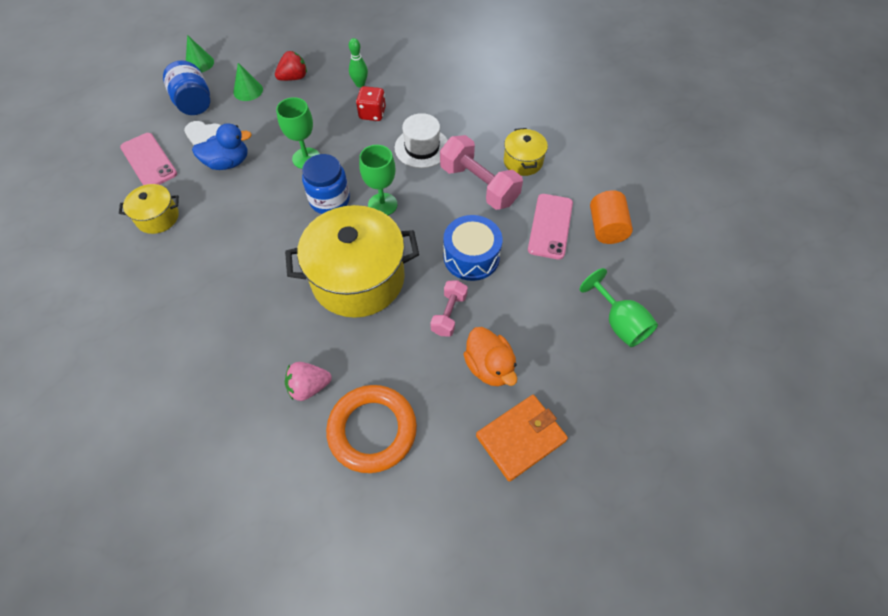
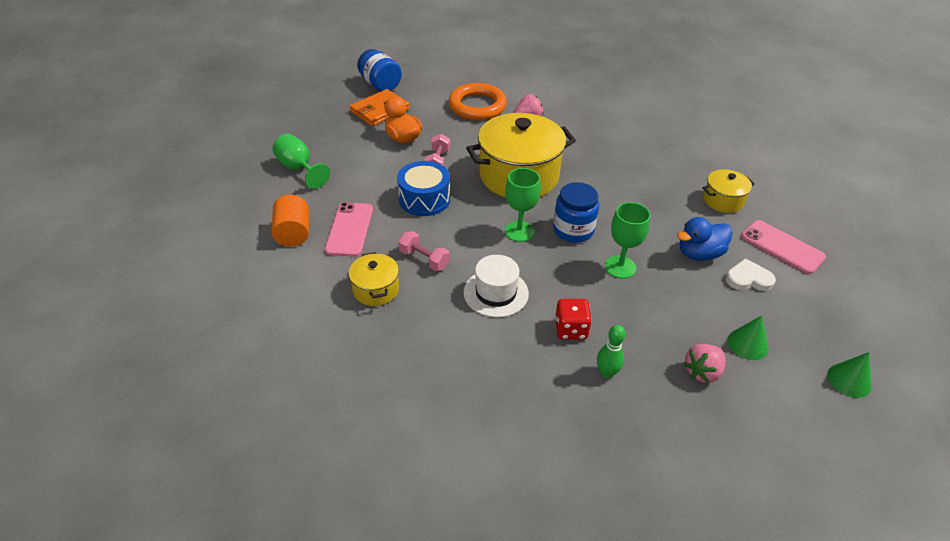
camera: 170 degrees right, 15 degrees down
blue jar [163,60,210,115] -> blue jar moved to [357,49,402,92]
red strawberry [275,51,307,81] -> pink strawberry [684,344,725,383]
pink dumbbell [440,135,523,210] -> pink dumbbell [398,231,450,271], size x0.57

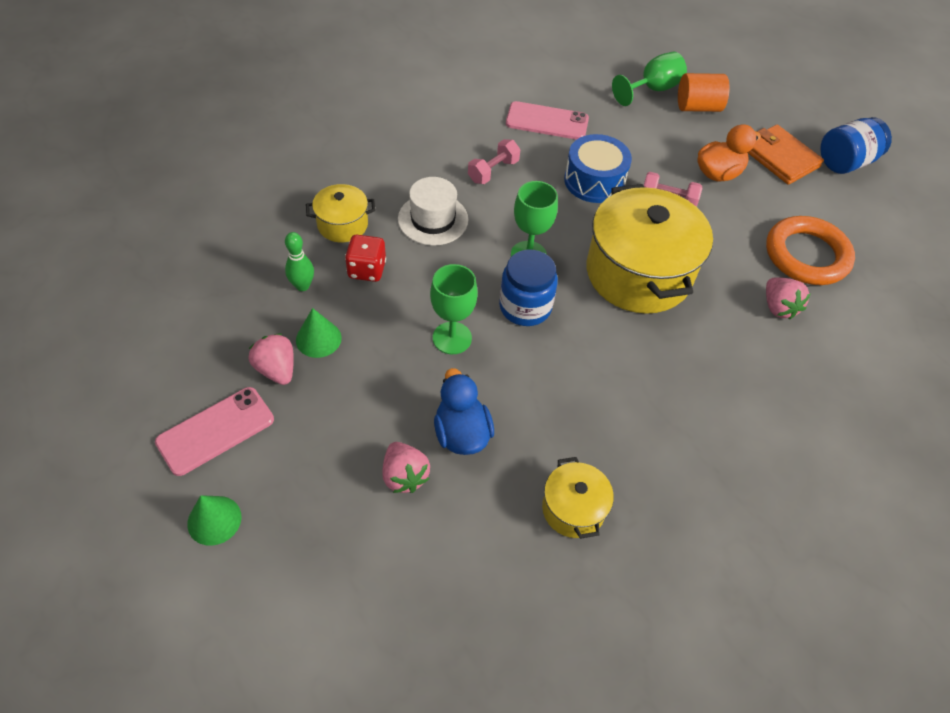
camera: 95 degrees right, 10 degrees up
orange cylinder [272,195,309,247] -> orange cylinder moved to [678,73,730,112]
yellow pot [348,252,399,306] -> yellow pot moved to [306,184,375,242]
white heart [726,258,776,291] -> pink strawberry [382,442,430,493]
green cone [728,316,769,360] -> green cone moved to [296,308,342,358]
pink phone [741,220,826,274] -> pink phone moved to [155,387,274,476]

